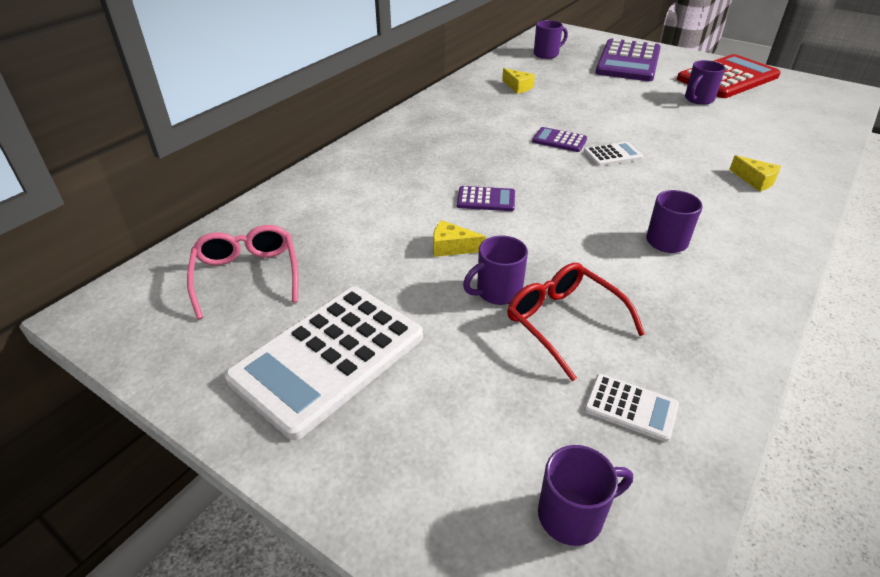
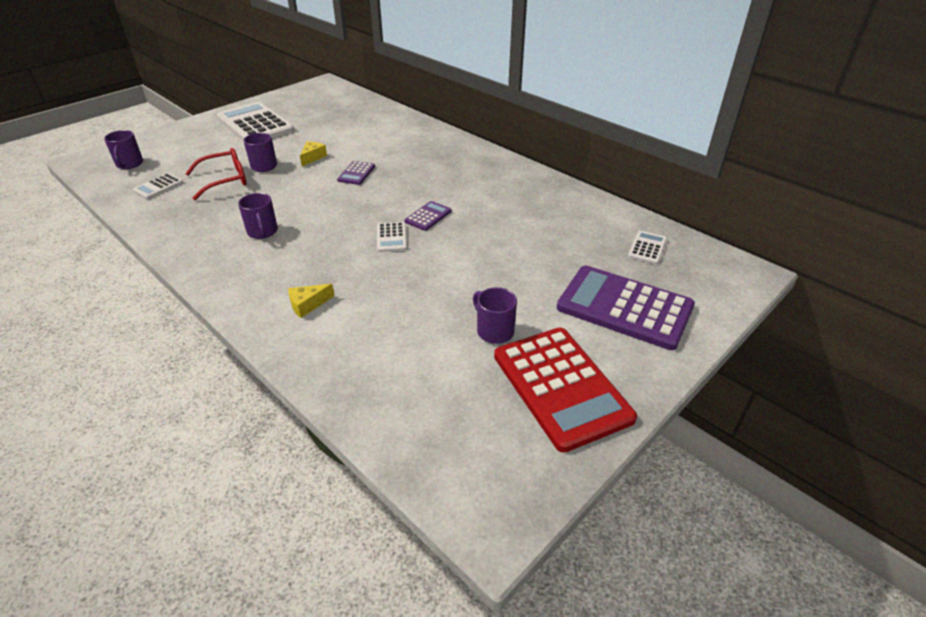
camera: 100 degrees right, 0 degrees up
pink glasses [187,225,298,319] -> none
yellow cheese [502,68,535,94] -> none
purple mug [534,20,568,59] -> white calculator [628,231,667,264]

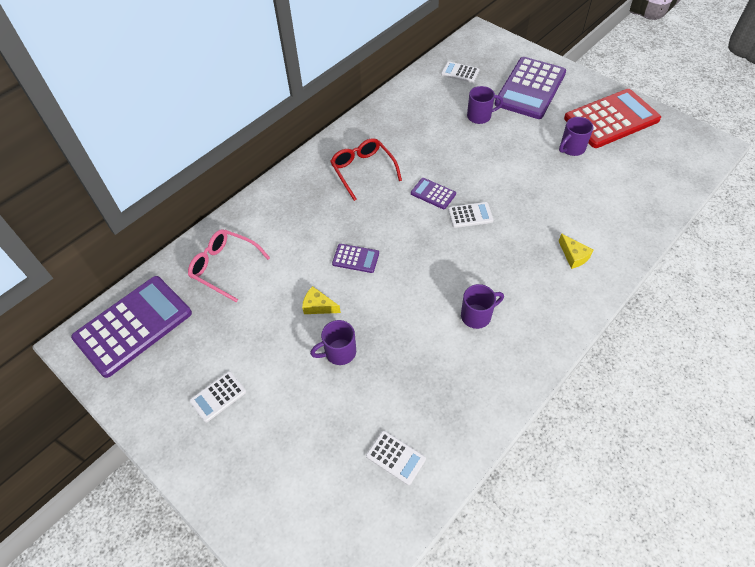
camera: 90 degrees left, 15 degrees up
purple mug [104,130,143,169] -> purple mug moved to [467,86,503,124]
red glasses [185,148,247,200] -> red glasses moved to [330,138,402,201]
white calculator [217,102,294,141] -> white calculator [189,371,246,422], size x0.45
none -> purple calculator [71,276,192,378]
none -> pink glasses [188,229,270,302]

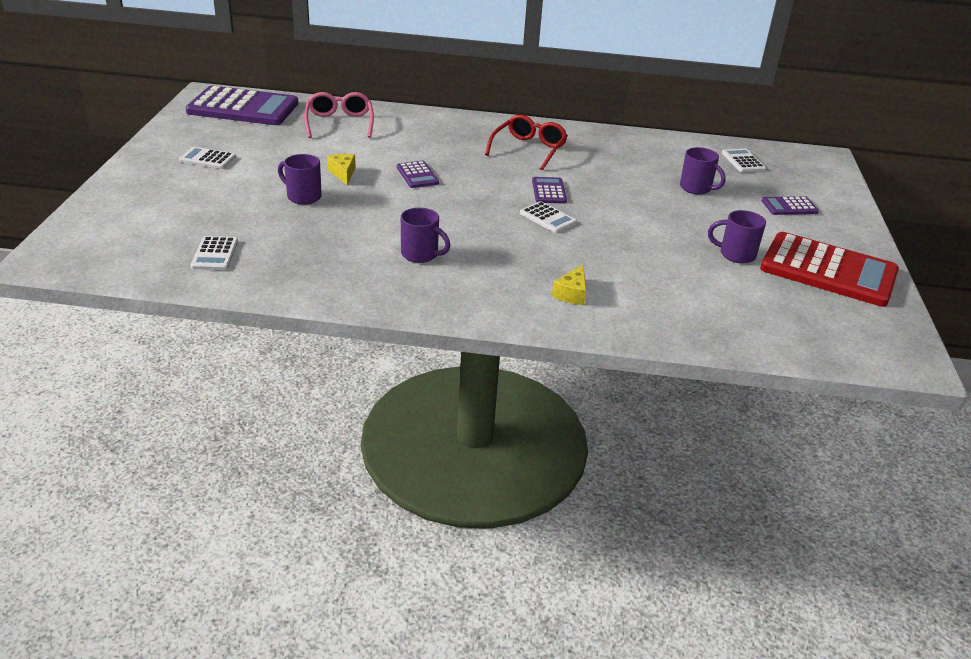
camera: 50 degrees right, 20 degrees down
purple calculator [495,57,566,119] -> purple calculator [762,196,819,215], size x0.45

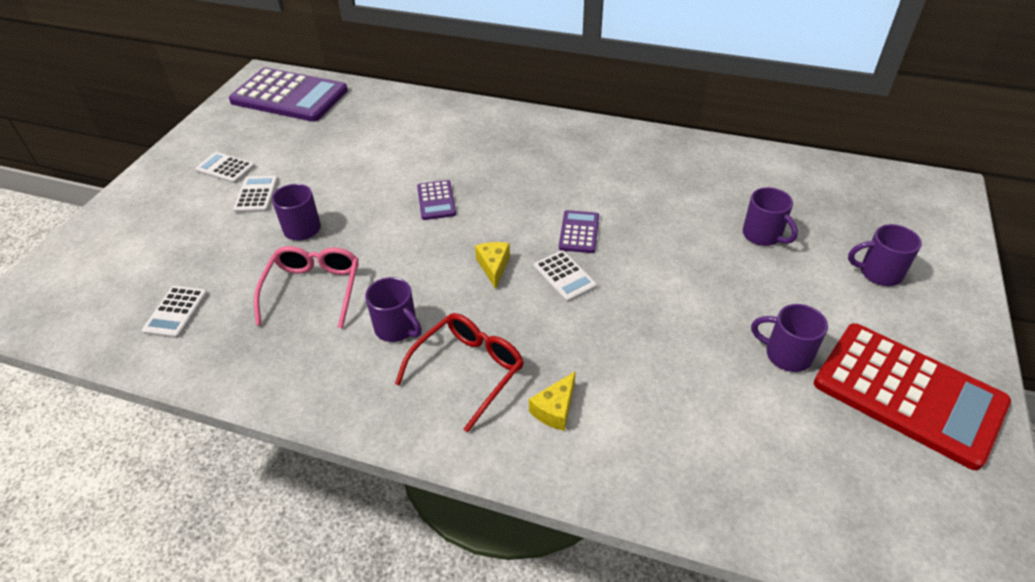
camera: 15 degrees right, 10 degrees up
pink glasses [304,92,374,138] -> pink glasses moved to [254,246,359,329]
yellow cheese [327,154,355,185] -> yellow cheese moved to [475,242,510,289]
red glasses [485,114,568,171] -> red glasses moved to [395,313,524,433]
white calculator [722,149,766,172] -> white calculator moved to [233,176,278,213]
purple calculator [762,196,819,215] -> purple mug [848,224,922,286]

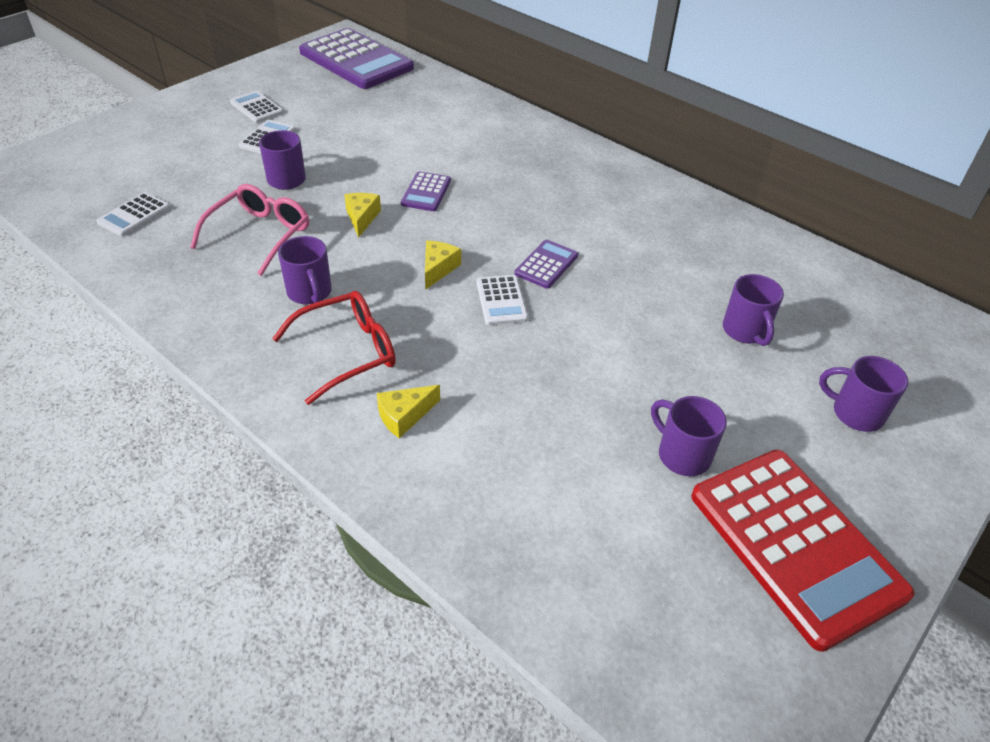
camera: 20 degrees right, 0 degrees up
none -> yellow cheese [344,193,381,237]

